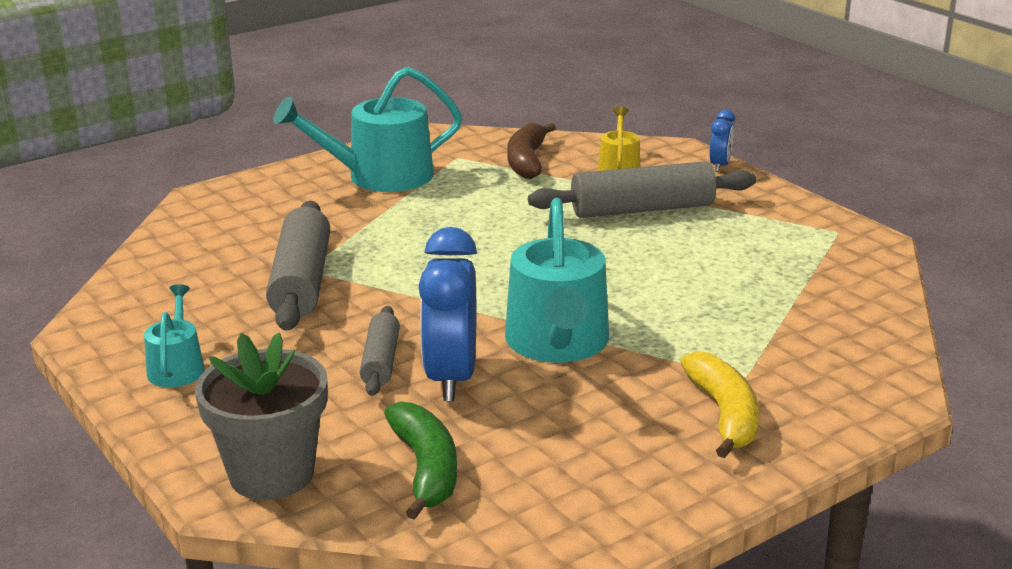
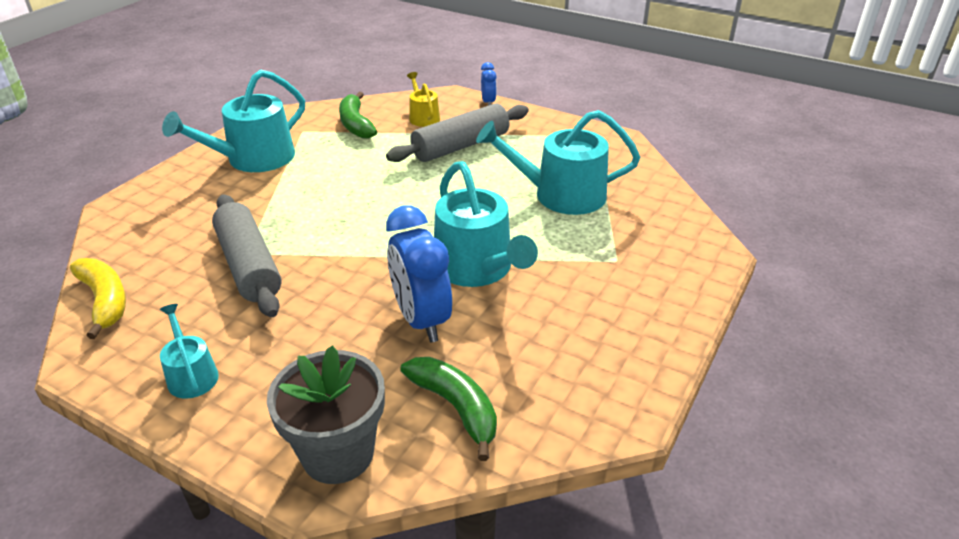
camera: 25 degrees left, 10 degrees up
grey rolling pin [360,306,400,396] -> none
brown banana [508,123,556,179] -> green banana [339,92,377,139]
yellow banana [681,351,759,458] -> yellow banana moved to [70,258,126,339]
none -> turquoise watering can [476,110,641,215]

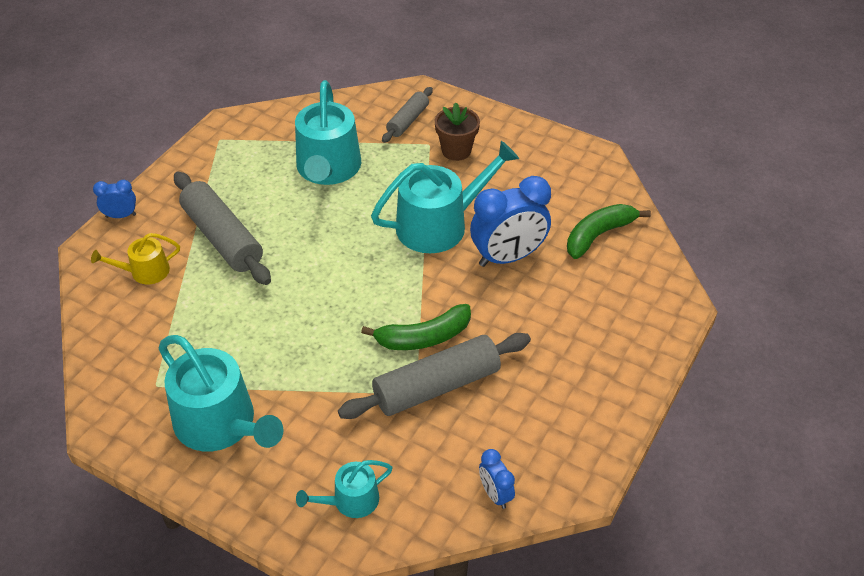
camera: 90 degrees left, 10 degrees up
yellow banana [70,258,126,339] -> blue clock [479,449,515,509]
turquoise watering can [160,304,219,399] -> turquoise watering can moved to [296,460,393,518]
grey flower pot [267,345,385,484] -> none
green banana [339,92,377,139] -> green banana moved to [361,304,471,350]
none -> grey rolling pin [382,87,433,143]
none -> brown flower pot [435,103,480,161]

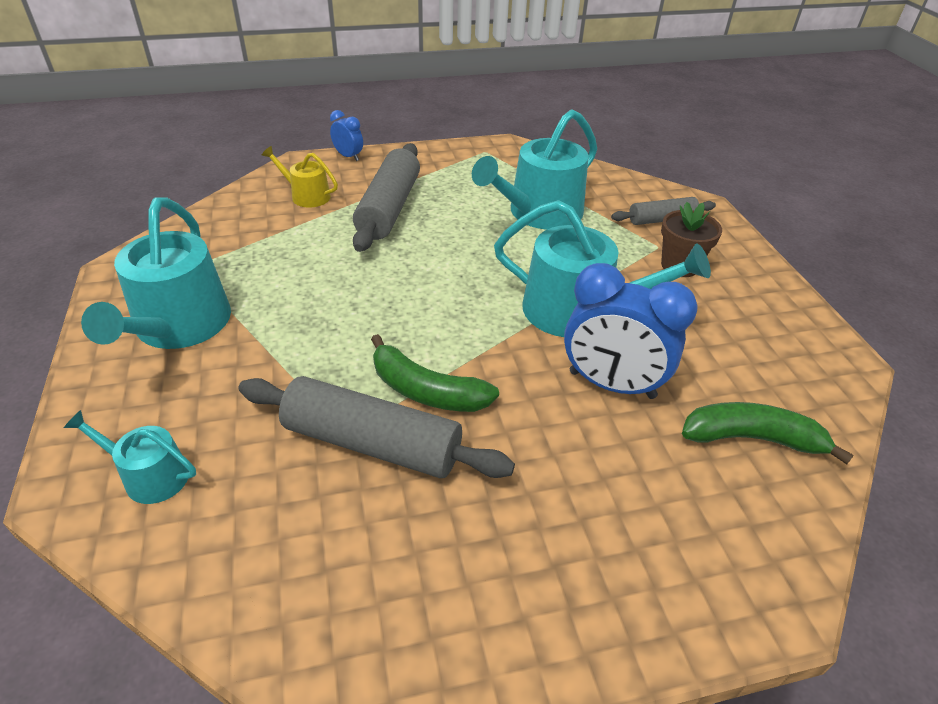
camera: 45 degrees right, 5 degrees down
blue clock [479,449,515,509] -> none

